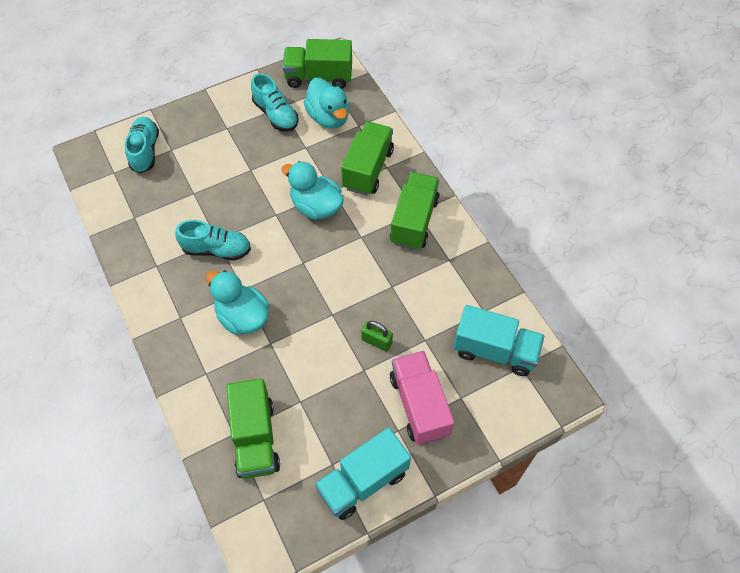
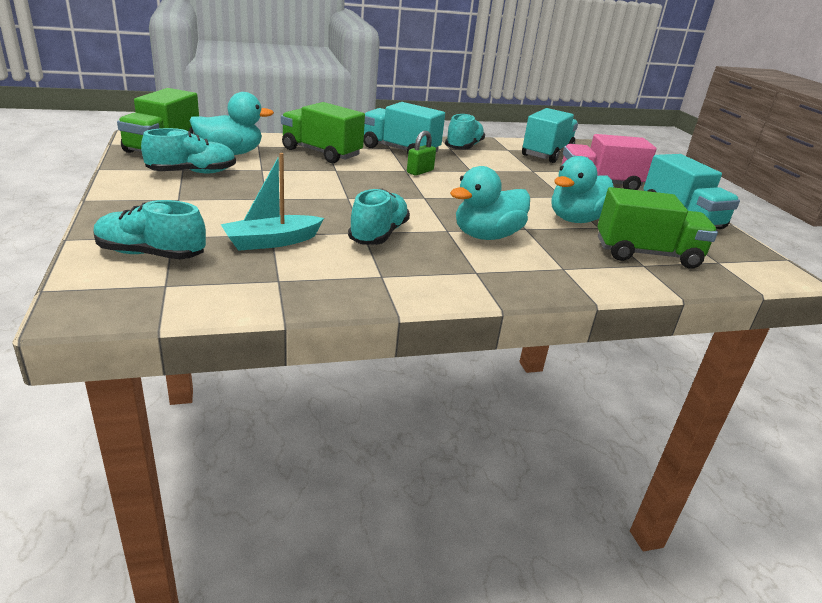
camera: 80 degrees left, 30 degrees down
turquoise duck [281,161,344,220] -> turquoise duck moved to [552,156,614,223]
green padlock [361,321,393,351] -> green padlock moved to [407,131,436,176]
green truck [390,172,440,250] -> turquoise truck [364,102,445,154]
none -> turquoise boat [221,153,324,251]
none -> turquoise shoe [445,114,485,150]

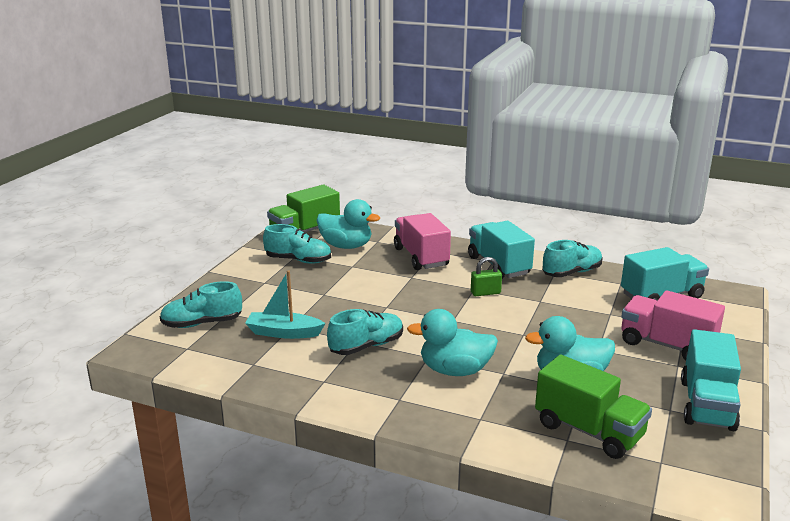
camera: 40 degrees right, 5 degrees down
turquoise shoe [93,200,206,259] -> turquoise shoe turned 60 degrees counterclockwise [160,281,242,328]
green truck [281,102,365,163] -> pink truck [394,213,451,270]

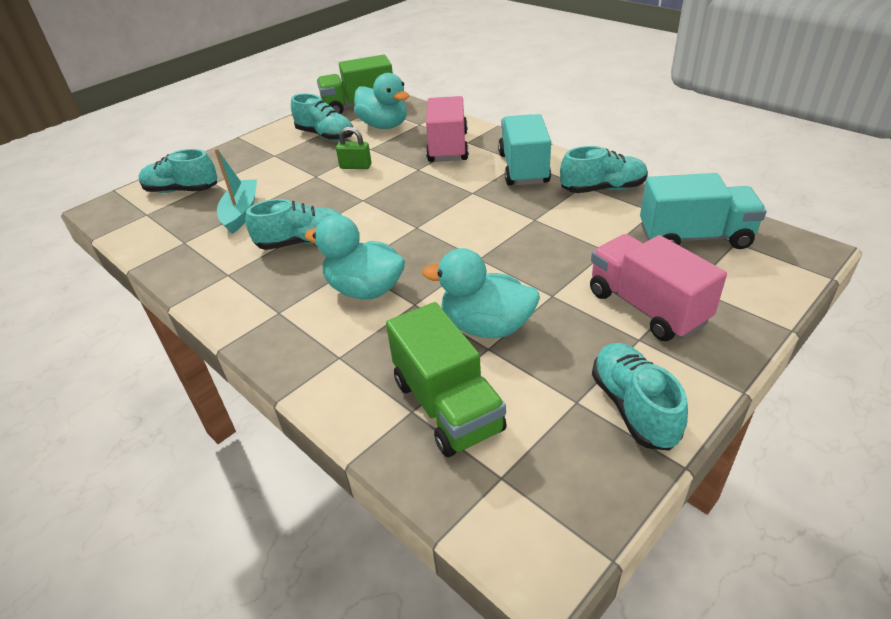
camera: 25 degrees right, 15 degrees up
turquoise boat [245,270,326,339] -> turquoise boat turned 60 degrees clockwise [214,148,257,234]
green padlock [471,257,502,296] -> green padlock moved to [336,127,371,169]
turquoise truck [681,329,741,431] -> turquoise shoe [592,343,688,451]

